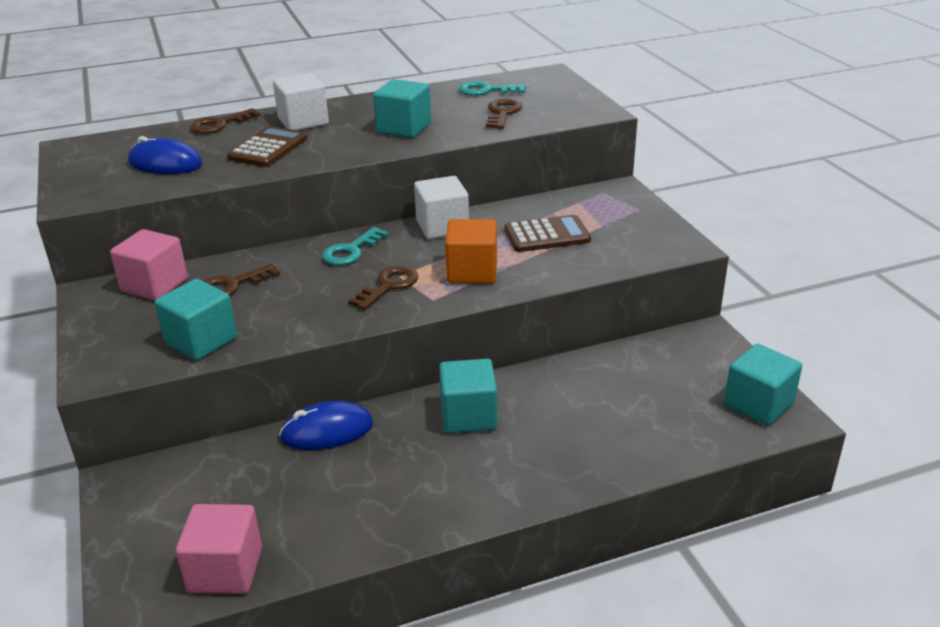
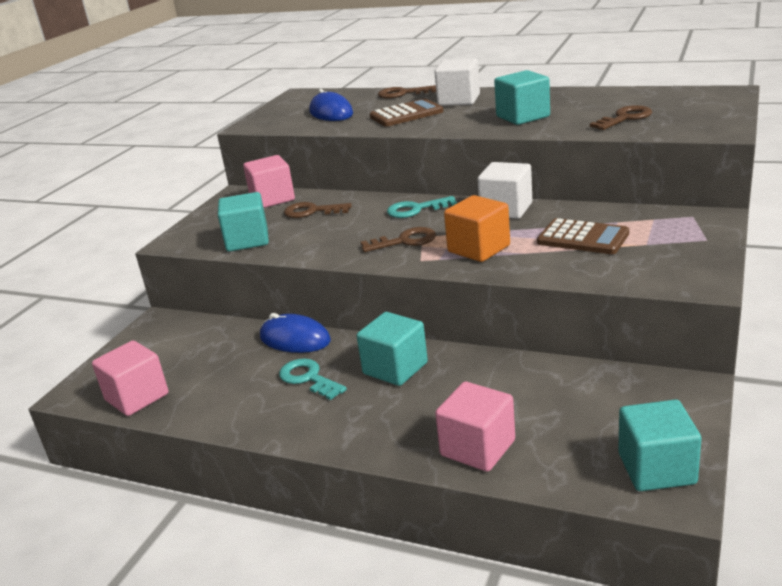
camera: 45 degrees right, 5 degrees down
turquoise key [459,81,526,96] -> turquoise key moved to [279,358,347,400]
none -> pink cube [435,382,515,472]

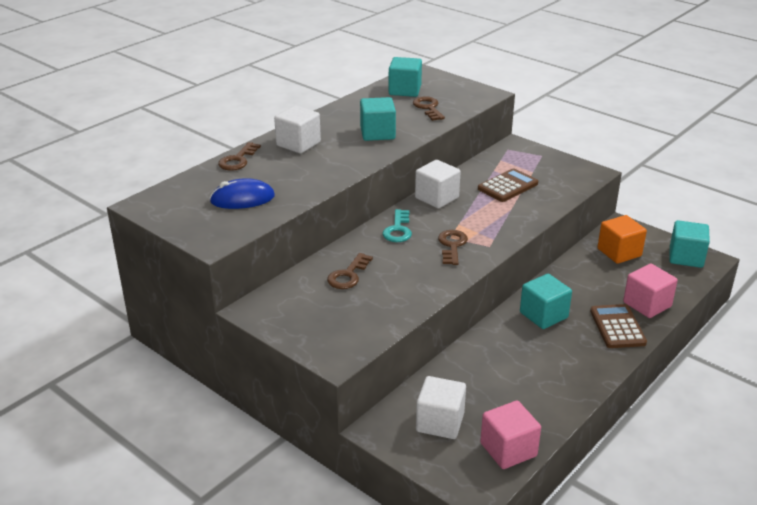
camera: 75 degrees left, 5 degrees up
turquoise cube [218,192,269,252] -> turquoise cube moved to [388,57,422,97]
pink cube [243,155,295,208] -> none
blue mouse [260,313,331,353] -> none
turquoise key [279,358,347,400] -> none
brown calculator [370,99,443,127] -> brown calculator moved to [590,304,647,348]
orange cube [444,195,510,262] -> orange cube moved to [598,215,647,264]
none -> white cube [416,376,466,439]

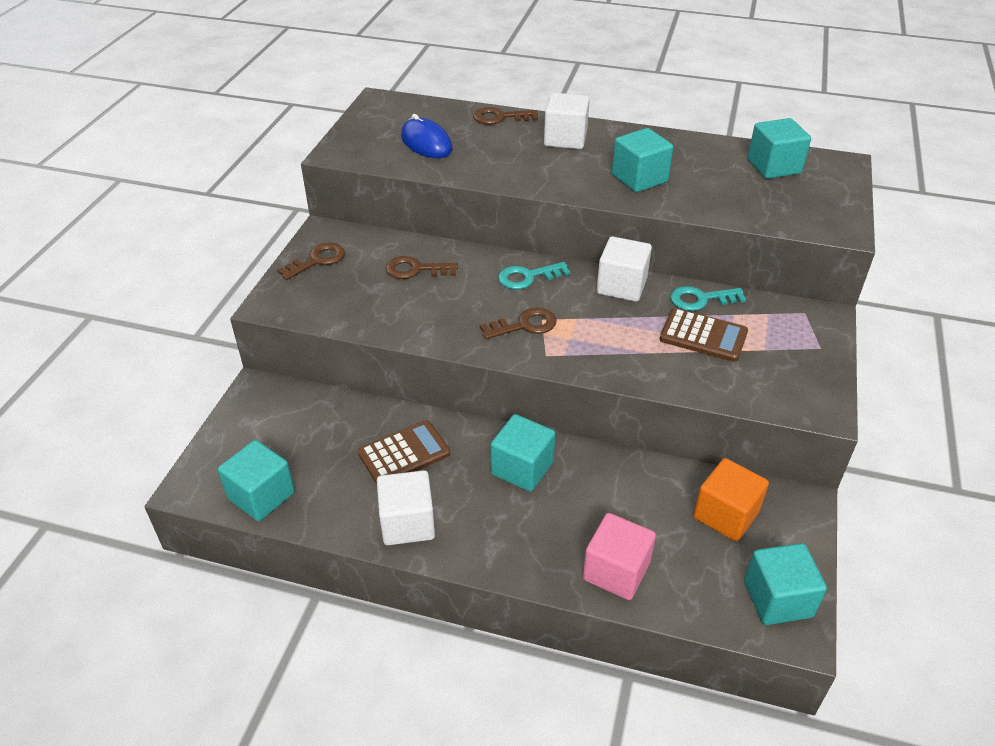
camera: 65 degrees right, 10 degrees up
brown key [413,96,445,121] -> brown key moved to [277,243,345,280]
white cube [416,376,466,439] -> white cube moved to [377,470,435,545]
pink cube [480,401,541,469] -> turquoise cube [218,440,295,521]
brown calculator [590,304,647,348] -> brown calculator moved to [358,420,450,484]
none -> turquoise key [670,286,746,311]

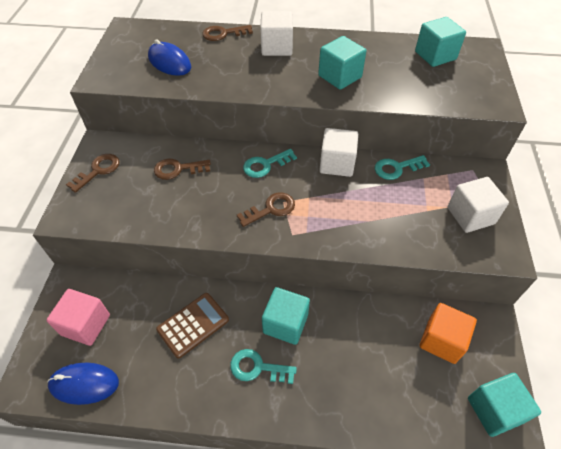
camera: 10 degrees left, 10 degrees up
turquoise cube [218,440,295,521] -> blue mouse [48,363,119,405]
white cube [377,470,435,545] -> white cube moved to [448,177,509,233]
pink cube [583,513,656,600] -> pink cube moved to [46,289,110,346]
brown calculator [660,308,748,362] -> none
none -> turquoise key [230,349,297,384]

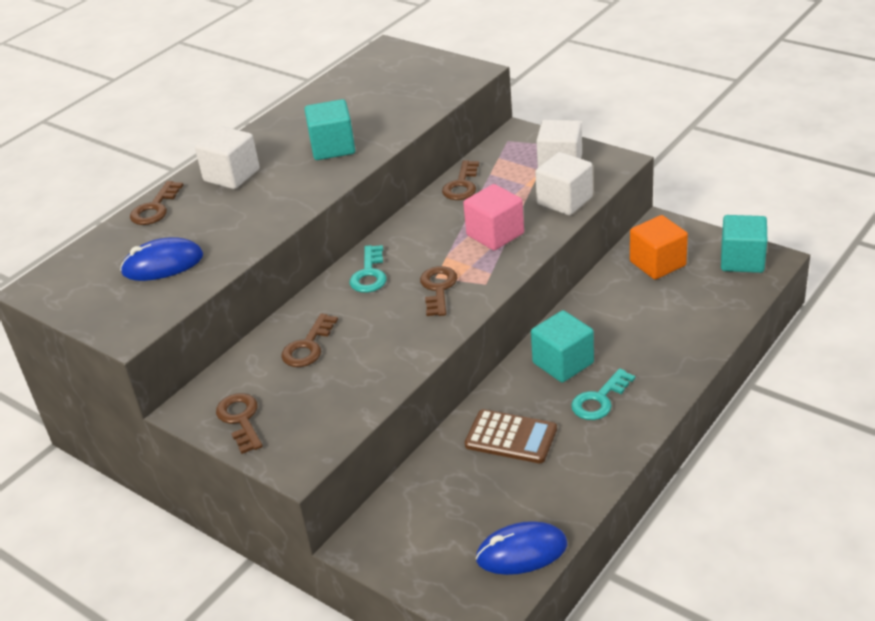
camera: 55 degrees left, 15 degrees down
pink cube [46,289,110,346] -> pink cube moved to [463,184,524,251]
blue mouse [48,363,119,405] -> blue mouse turned 45 degrees clockwise [476,521,567,575]
brown calculator [156,293,229,358] -> brown calculator turned 120 degrees clockwise [465,409,557,463]
white cube [320,128,358,177] -> white cube moved to [535,152,593,215]
turquoise key [375,155,430,180] -> brown key [442,160,479,200]
turquoise cube [415,17,466,67] -> none

